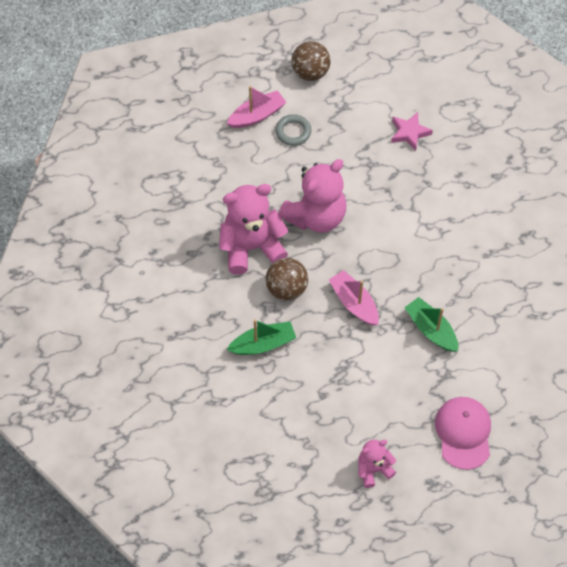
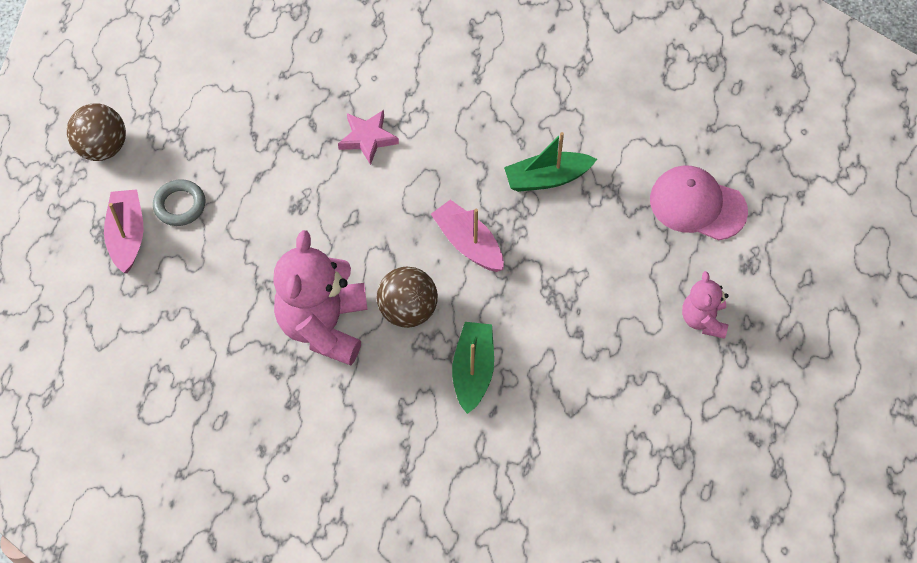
camera: 65 degrees left, 0 degrees up
pink teddy bear [279,159,346,233] -> none
pink boat [329,270,379,326] -> pink boat turned 60 degrees clockwise [431,200,504,272]
pink star [391,112,433,151] -> pink star moved to [338,110,399,165]

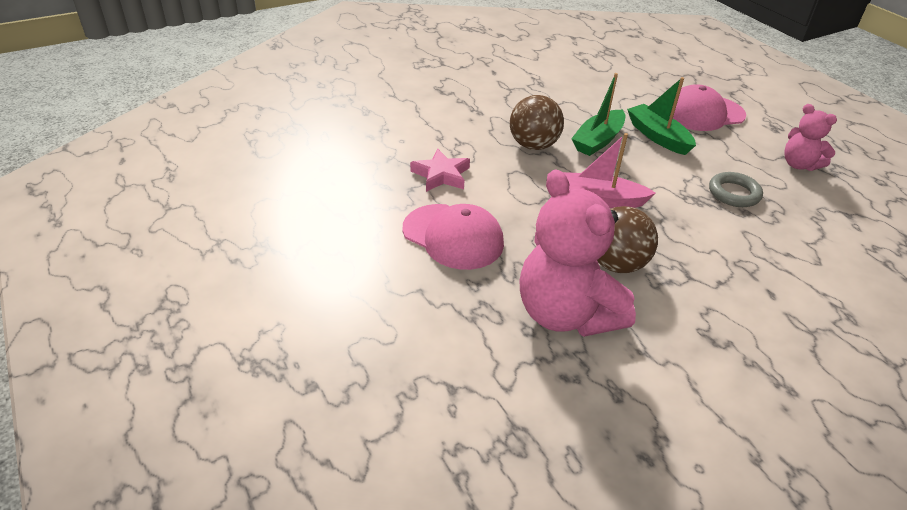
camera: 40 degrees left, 20 degrees down
brown ball [67,104,126,161] -> brown ball moved to [510,95,564,150]
pink boat [104,189,144,273] -> none
grey ring [153,179,205,226] -> grey ring moved to [709,172,763,207]
green boat [452,322,494,414] -> green boat moved to [627,77,696,155]
none -> pink cap [403,204,504,270]

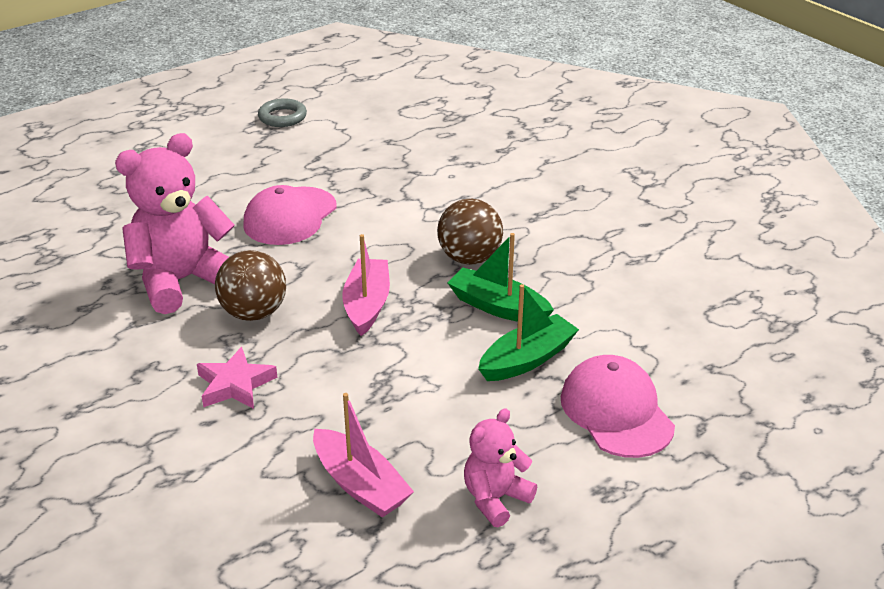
camera: 85 degrees right, 5 degrees down
pink star [410,149,470,192] -> pink star moved to [197,347,278,409]
grey ring [709,172,763,207] -> grey ring moved to [258,99,307,127]
none -> pink boat [313,393,414,517]

